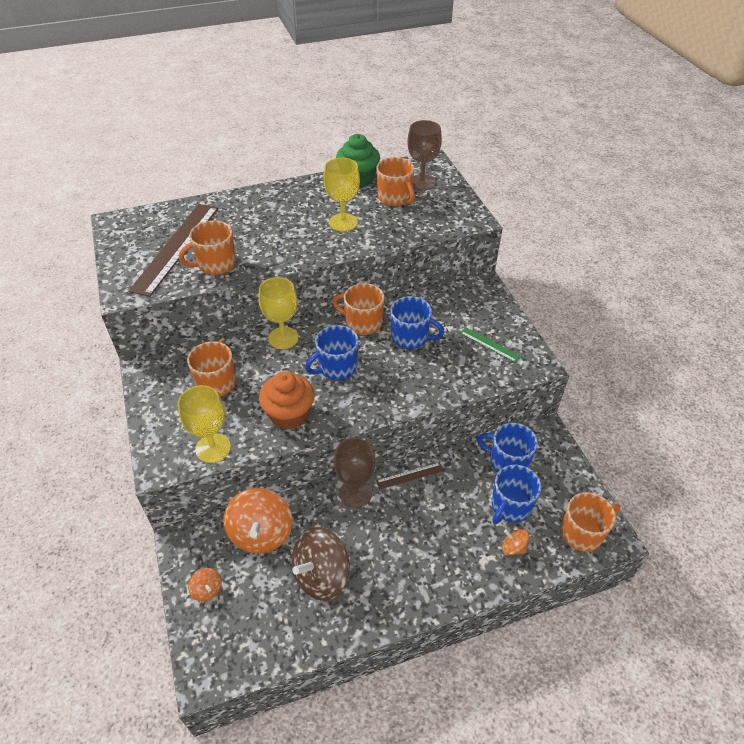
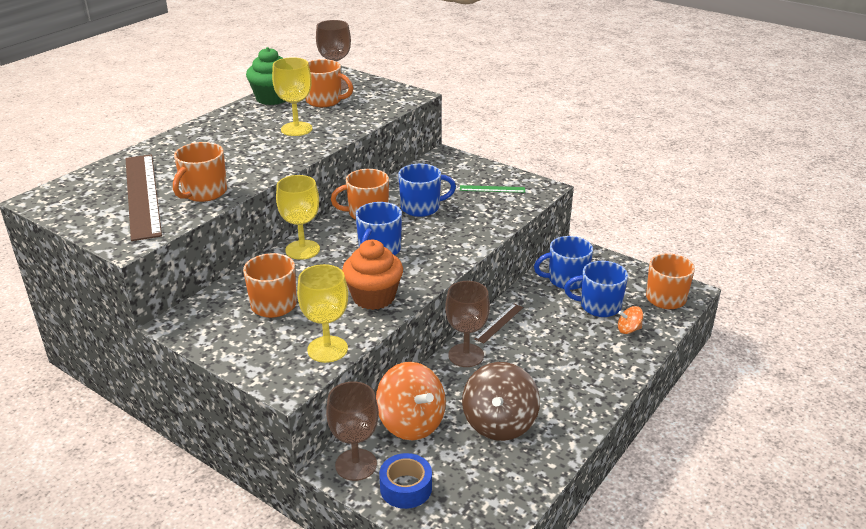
camera: 35 degrees left, 15 degrees down
orange spinning top [188,568,222,602] -> blue tape [379,453,432,509]
blue mug [492,465,541,524] -> blue mug turned 90 degrees clockwise [564,261,628,317]
none -> brown goblet [326,381,379,481]

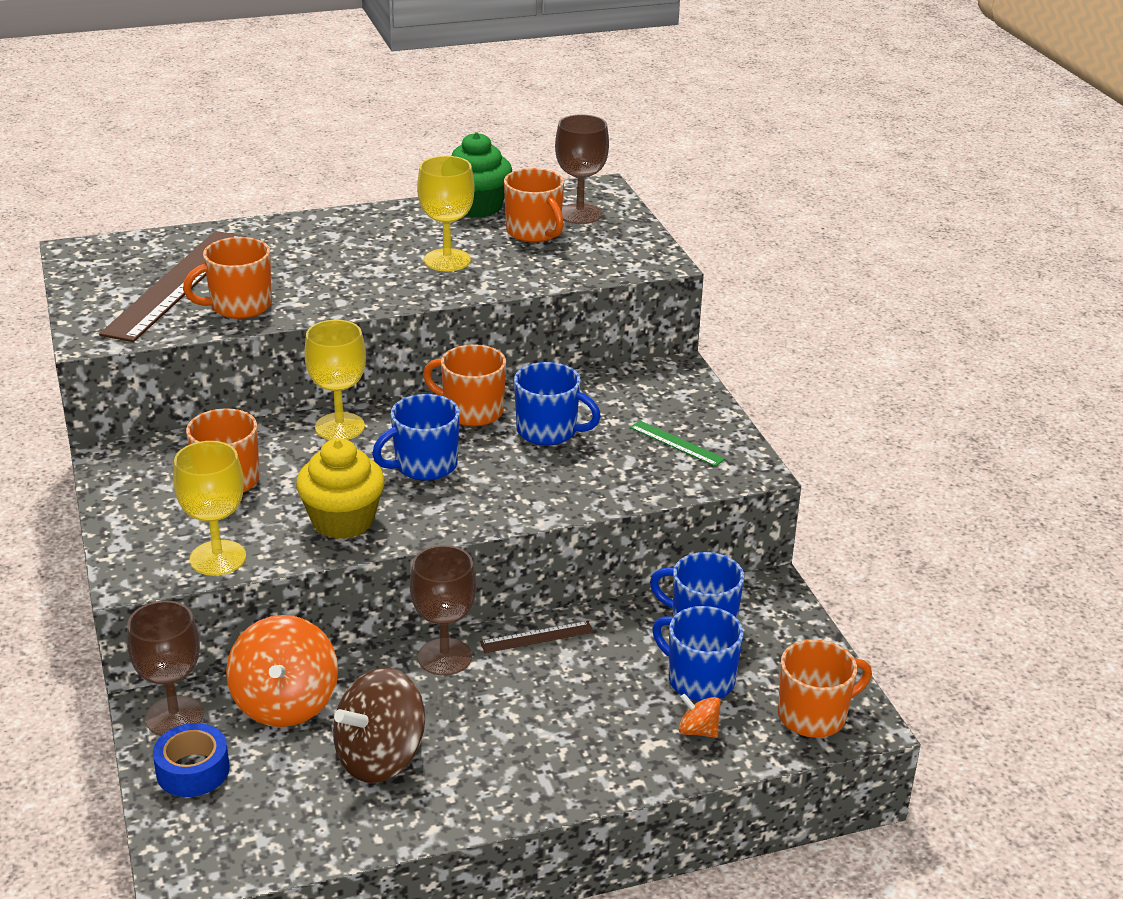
camera: 35 degrees right, 0 degrees up
orange cupcake [342,240,403,310] -> yellow cupcake [296,438,385,539]

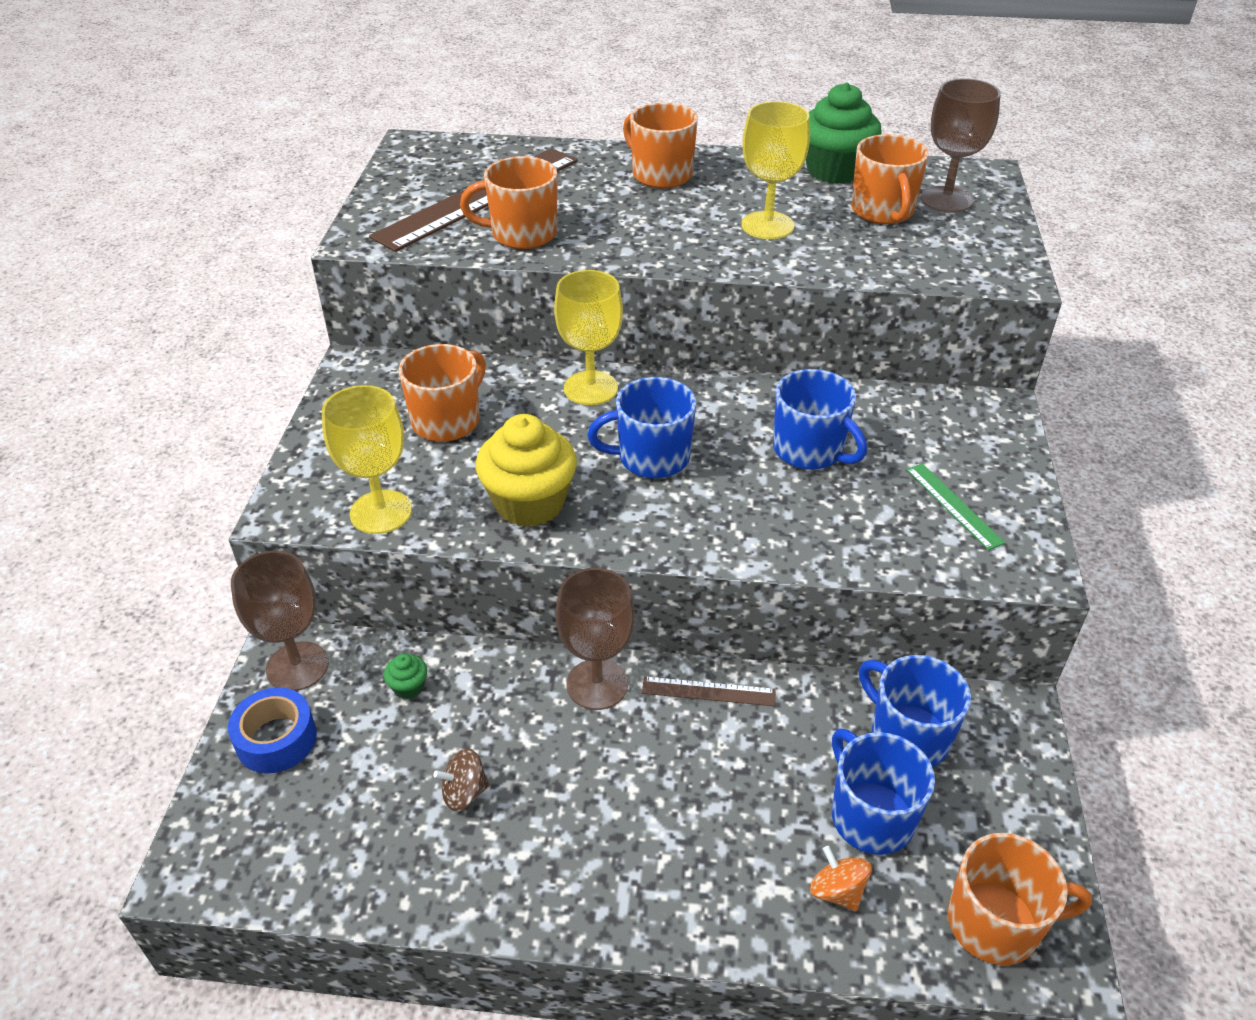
camera: 25 degrees right, 10 degrees up
orange spinning top [226,615,338,727] -> green cupcake [384,654,427,699]
brown spinning top [333,667,425,783] -> brown spinning top [434,748,490,811], size x0.47
orange mug [423,344,506,426] -> orange mug moved to [623,103,698,188]

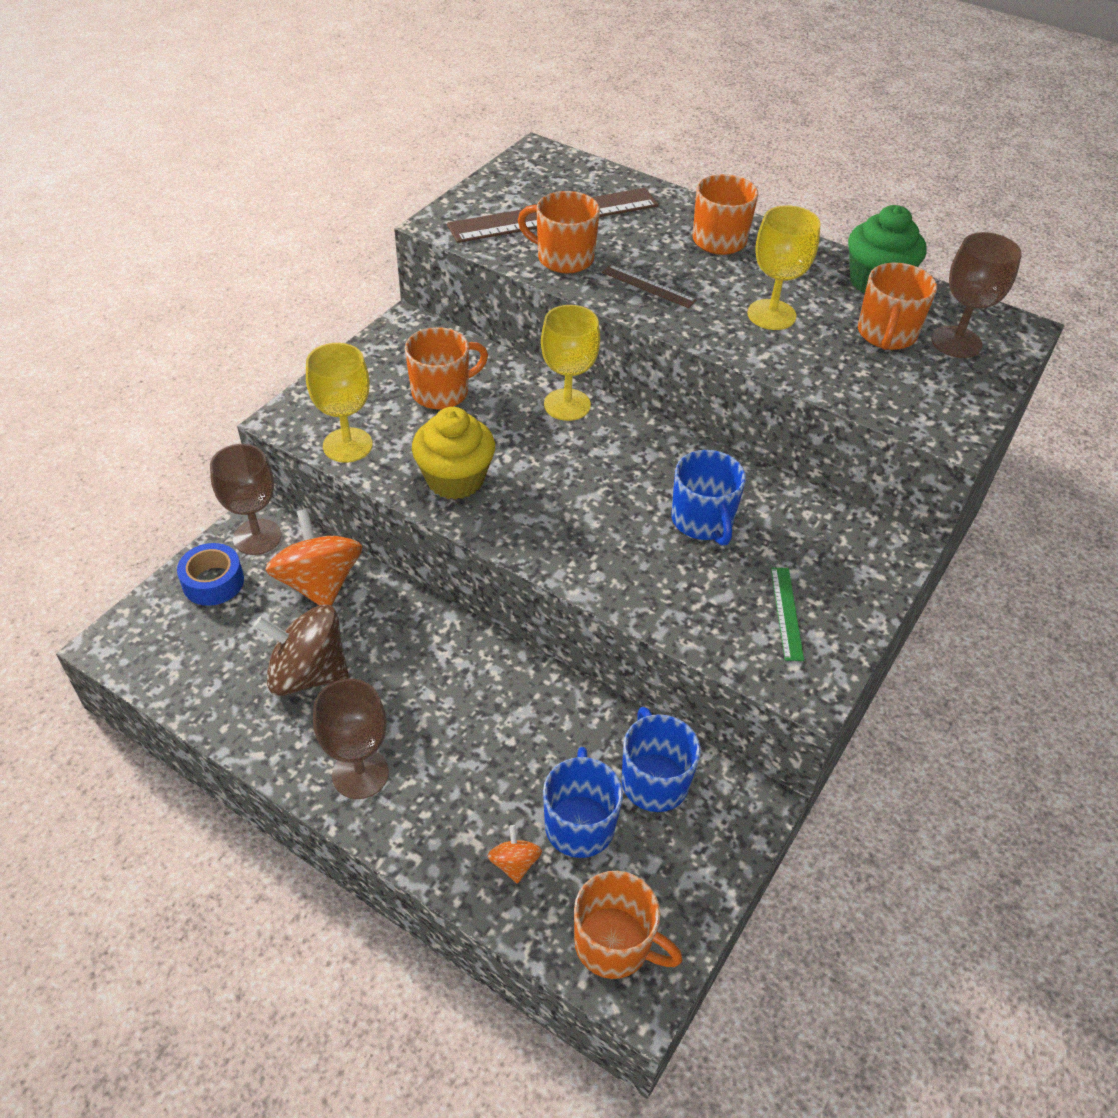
camera: 25 degrees right, 5 degrees up
green cupcake [384,654,427,699] -> orange spinning top [266,509,362,606]
brown spinning top [434,748,490,811] -> brown spinning top [254,604,349,696], size x2.13
brown goblet [556,568,635,710] -> brown goblet moved to [313,679,389,799]
blue mug [587,377,696,478] -> none
brown ruler [642,676,776,706] -> brown ruler moved to [602,265,697,308]

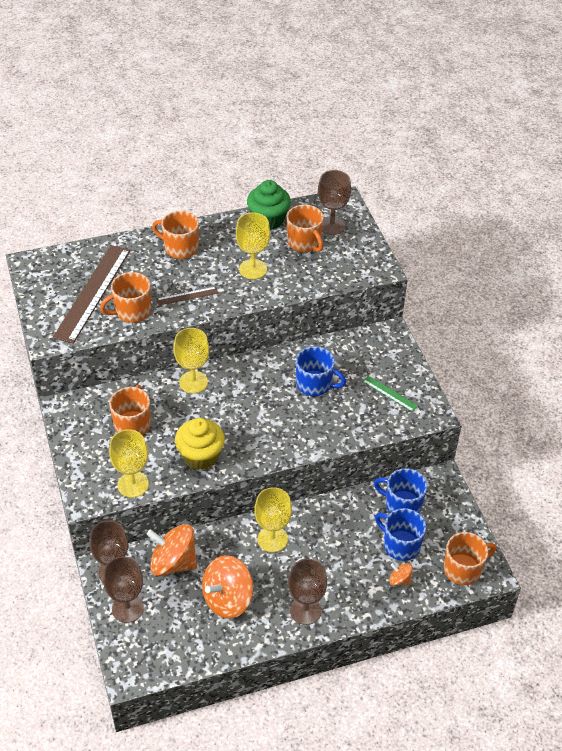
camera: 50 degrees left, 0 degrees up
blue tape [177,543,244,606] -> brown goblet [103,557,144,623]
brown spinning top [254,604,349,696] -> orange spinning top [202,555,253,619]
none -> yellow goblet [254,487,292,552]

